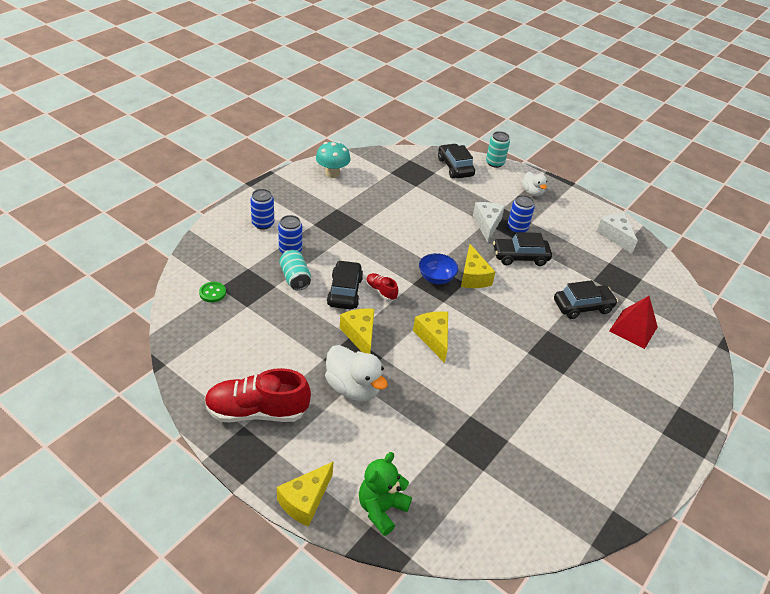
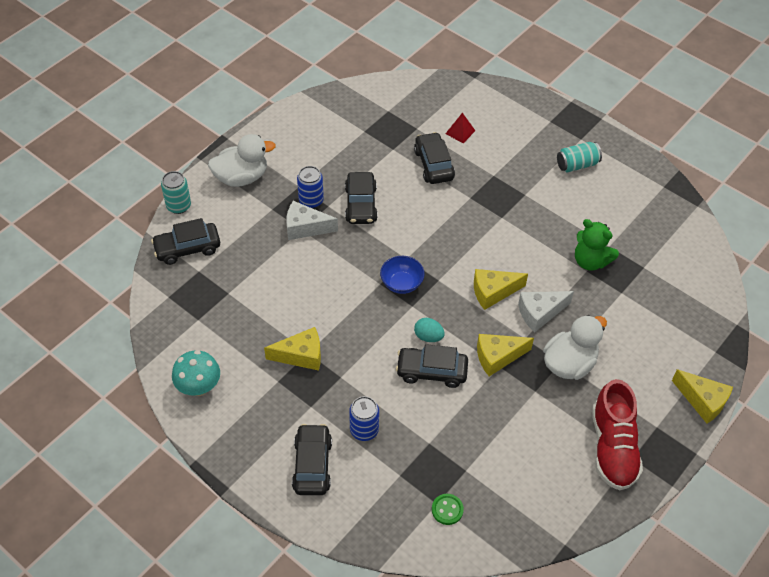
camera: 85 degrees left, 10 degrees up
blue can [250,189,274,230] -> black car [292,424,332,495]
turquoise can [279,250,311,290] -> turquoise can moved to [557,142,602,172]
green teddy bear [359,452,412,536] -> green teddy bear moved to [575,219,619,271]
red shoe [366,273,398,301] -> turquoise egg [414,318,445,342]
yellow cheese [461,244,495,288] -> yellow cheese moved to [264,327,321,371]
white duck [522,172,547,196] -> white duck [208,134,276,187], size x1.66
white cheese [596,213,638,253] -> white cheese moved to [518,291,574,333]
red pyramid [609,296,658,349] -> red pyramid [445,113,475,143], size x0.60

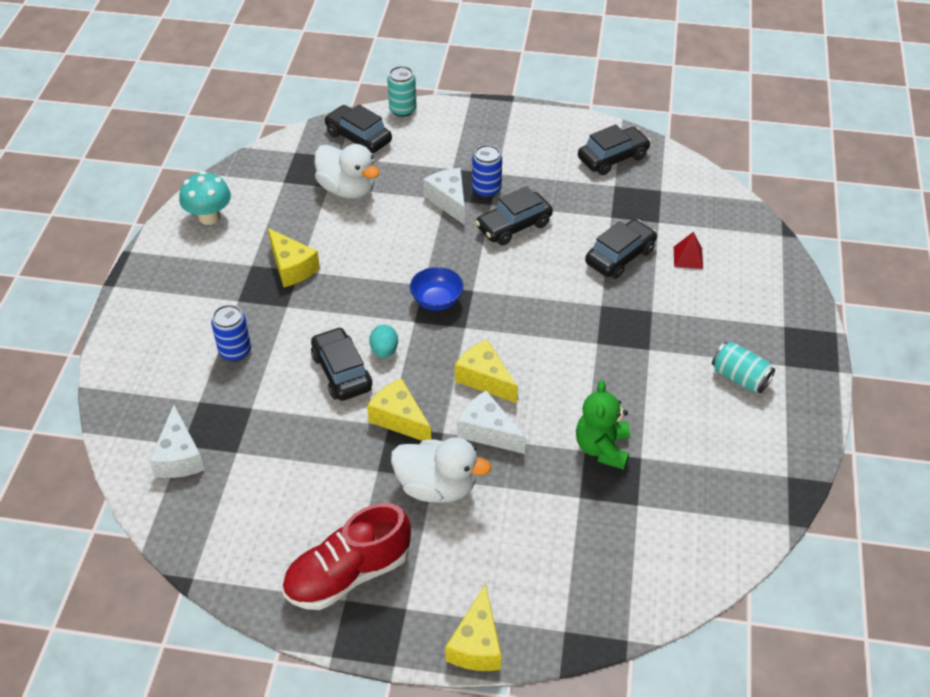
camera: 60 degrees right, 5 degrees down
white duck [208,134,276,187] -> white duck moved to [314,144,380,199]
black car [292,424,332,495] -> black car moved to [578,124,651,175]
green button [432,494,464,525] -> white cheese [149,405,205,478]

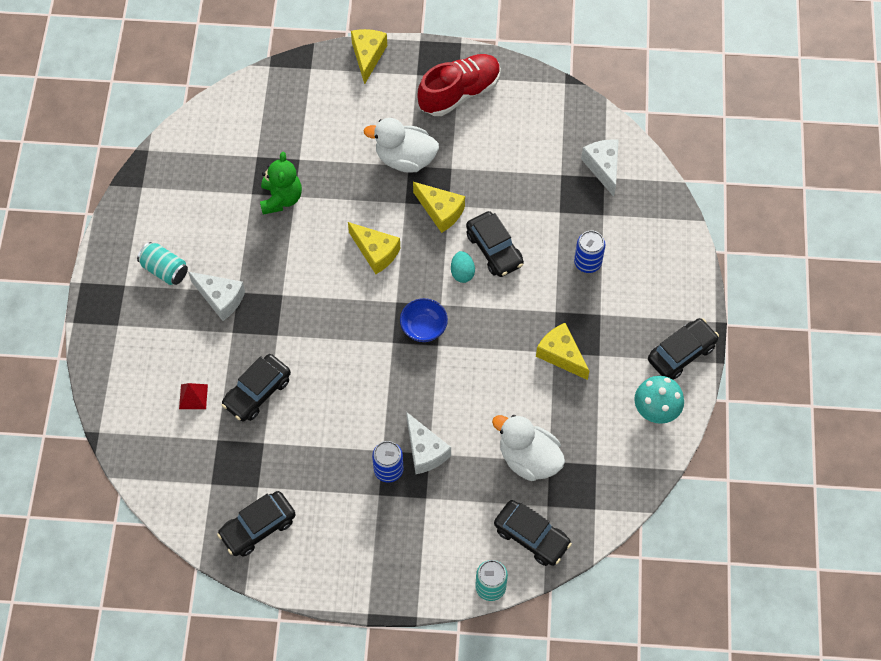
camera: 175 degrees right, 15 degrees up
white cheese [457,391,526,454] -> white cheese moved to [188,272,245,321]
black car [475,186,553,245] -> black car moved to [648,318,719,379]

